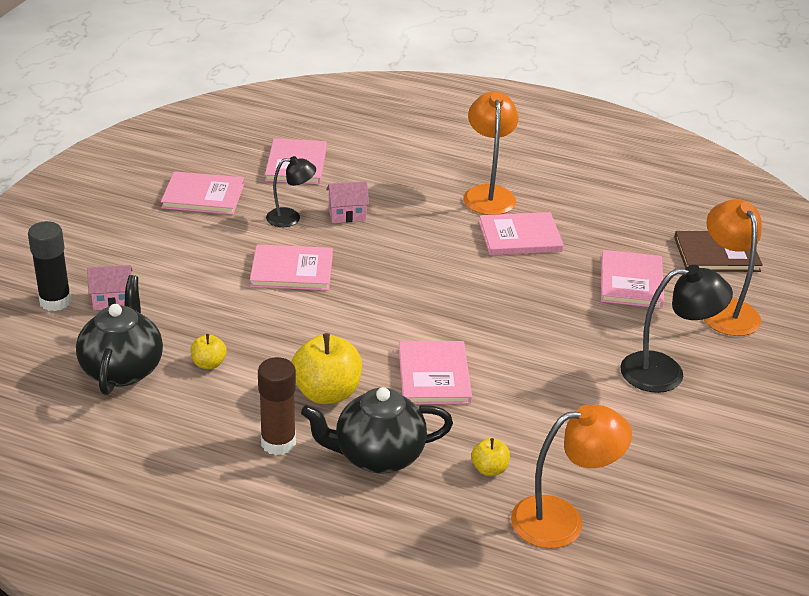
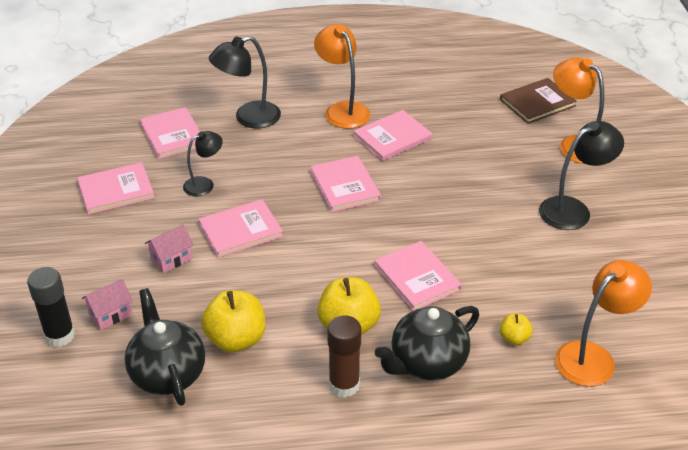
camera: 25 degrees left, 5 degrees up
yellow apple [190,334,227,369] -> yellow apple [201,290,265,352], size x1.94
pink house [326,181,369,223] -> pink house moved to [145,224,194,273]
pink book [601,250,664,308] -> pink book moved to [310,156,381,212]
none -> black lamp [209,36,281,129]

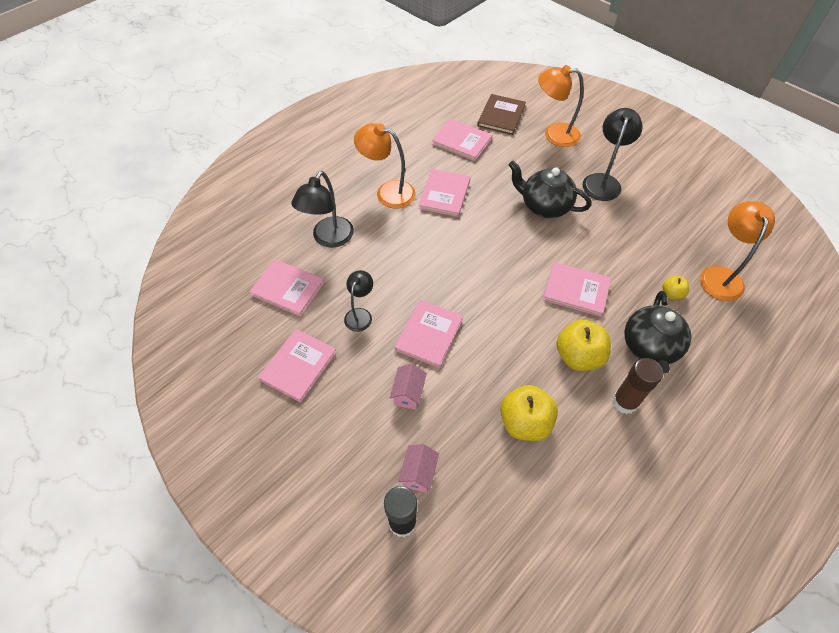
camera: 40 degrees left, 15 degrees up
black teapot [125,288,205,406] -> black teapot moved to [509,161,591,218]
pink book [310,156,381,212] -> pink book moved to [432,119,492,161]

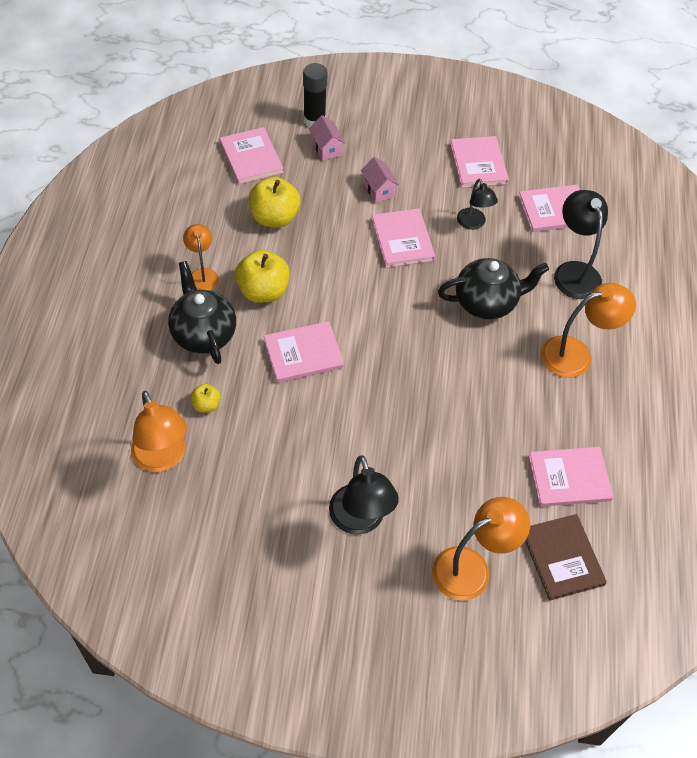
camera: 140 degrees right, 0 degrees up
pink book [418,169,471,217] -> pink book moved to [220,127,284,184]
black teapot [509,161,591,218] -> black teapot moved to [438,258,549,319]
brown glue stick [612,358,663,414] -> orange lamp [183,224,219,291]

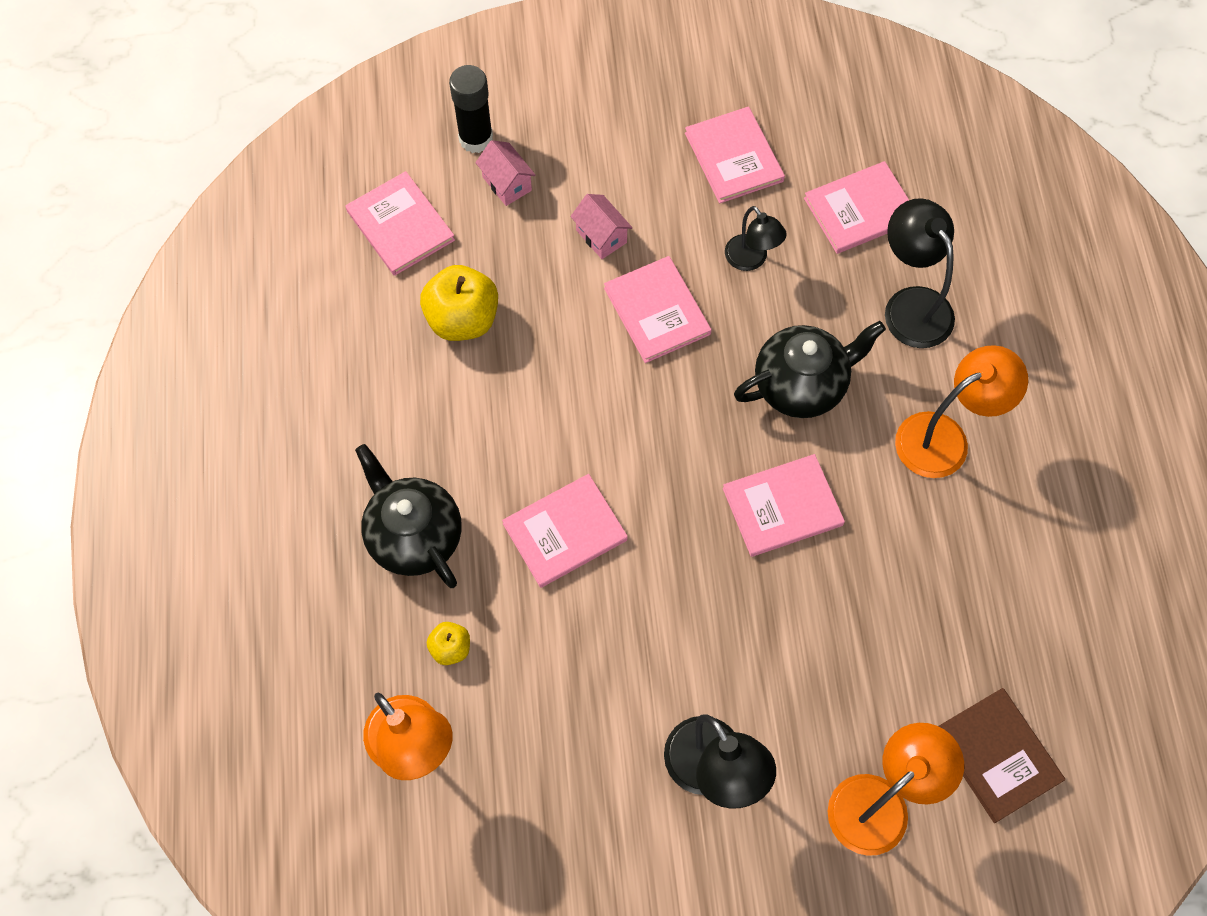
camera: 10 degrees left, 10 degrees up
orange lamp [183,224,219,291] -> none
yellow apple [235,250,290,303] -> none
pink book [529,447,614,507] -> pink book moved to [723,454,845,557]

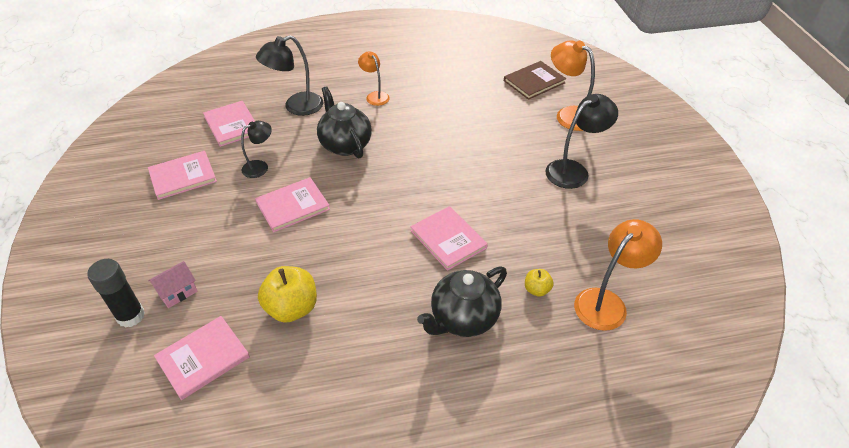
camera: 95 degrees left, 20 degrees down
pink house [570,194,633,259] -> none
pink book [723,454,845,557] -> none
orange lamp [895,345,1028,478] -> orange lamp [358,51,390,106], size x0.62

